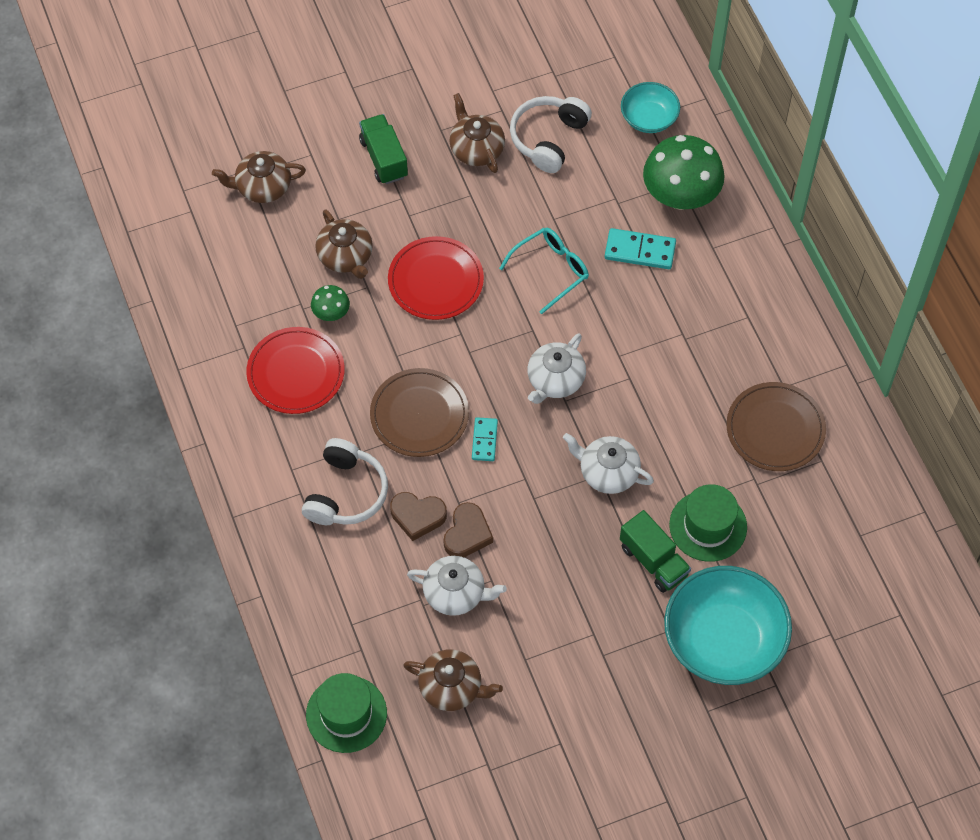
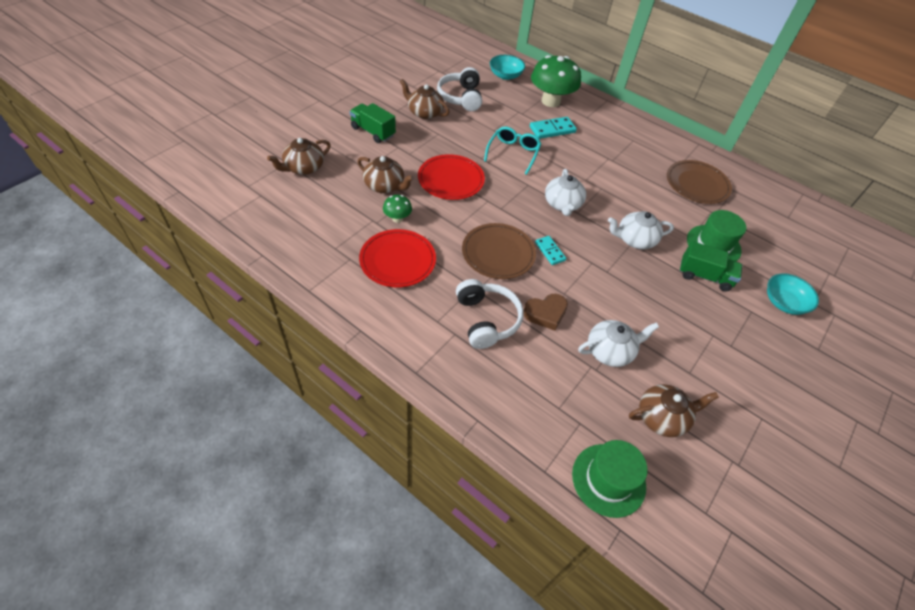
camera: 35 degrees left, 10 degrees down
brown heart [444,502,493,557] -> none
turquoise bowl [664,566,792,685] -> turquoise bowl [767,273,819,315], size x0.53

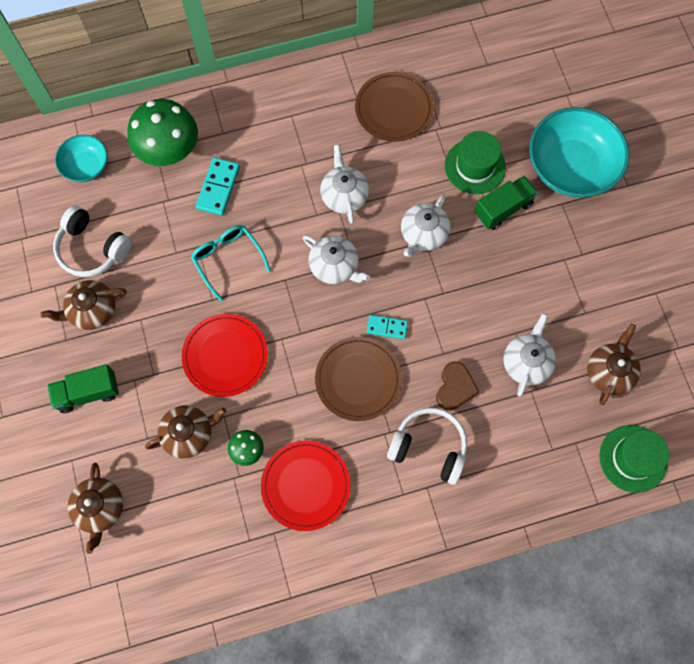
camera: 50 degrees left, 20 degrees up
turquoise bowl [767,273,819,315] -> turquoise bowl [529,107,629,198], size x1.87
none -> white teapot [320,144,369,224]

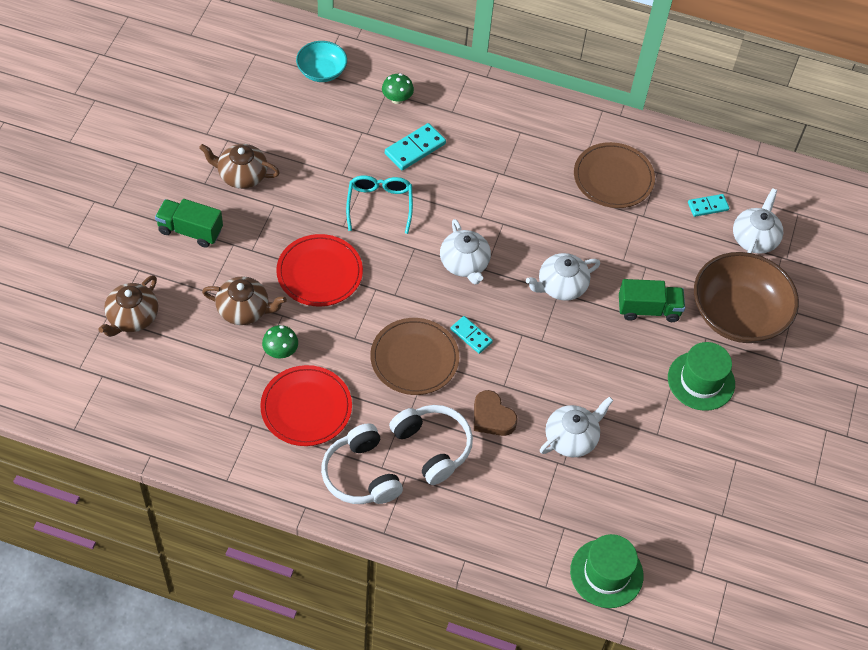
camera: 30 degrees right, 15 degrees down
white headphones [53,205,132,277] -> white headphones moved to [321,423,403,504]
green mushroom [127,99,198,166] -> green mushroom [382,73,414,104], size x0.47
white teapot [320,144,369,224] -> white teapot moved to [733,188,783,254]
brown heart [436,361,479,411] -> brown heart turned 90 degrees clockwise [474,390,518,436]
green hat [445,131,506,194] -> green hat moved to [668,342,735,411]
turquoise bowl [529,107,629,198] -> brown bowl [694,252,799,343]
brown teapot [587,324,641,405] -> none
none -> turquoise domino [688,194,729,217]

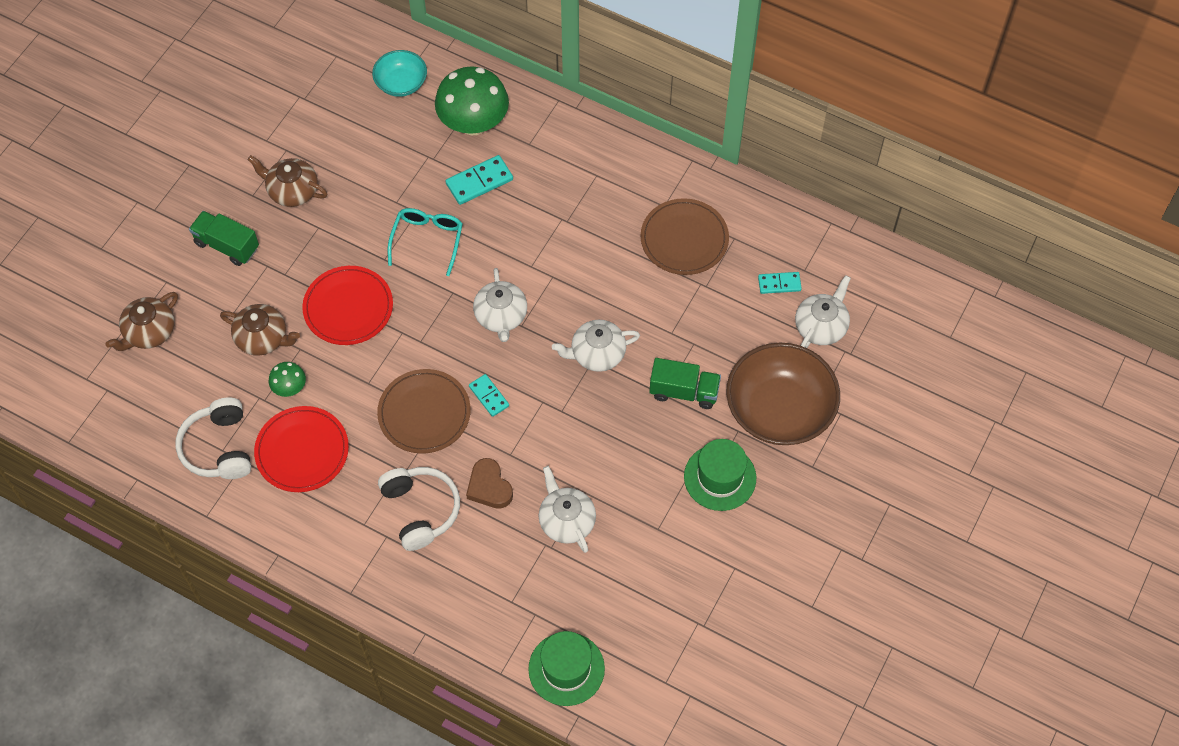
camera: 15 degrees right, 5 degrees up
white headphones [321,423,403,504] -> white headphones moved to [176,398,251,479]
green mushroom [382,73,414,104] -> green mushroom [435,66,509,135], size x2.13
white teapot [540,397,614,457] -> white teapot turned 90 degrees counterclockwise [539,466,596,553]

